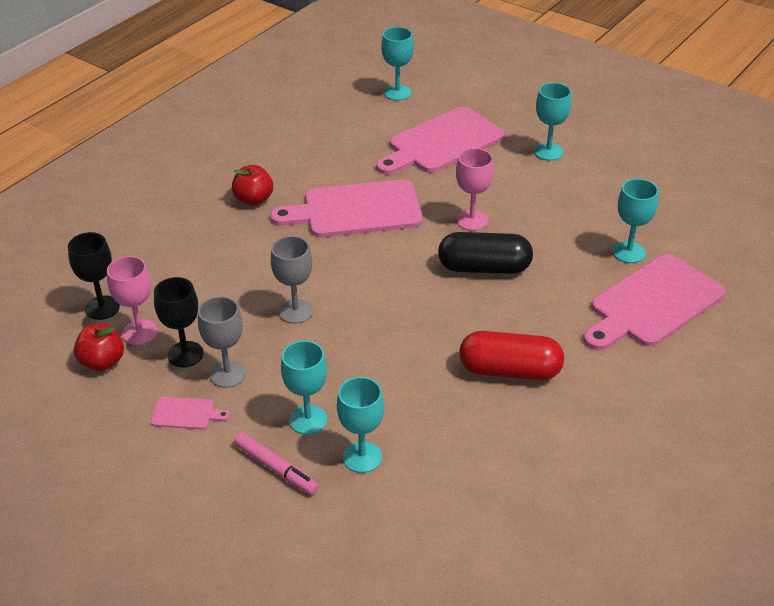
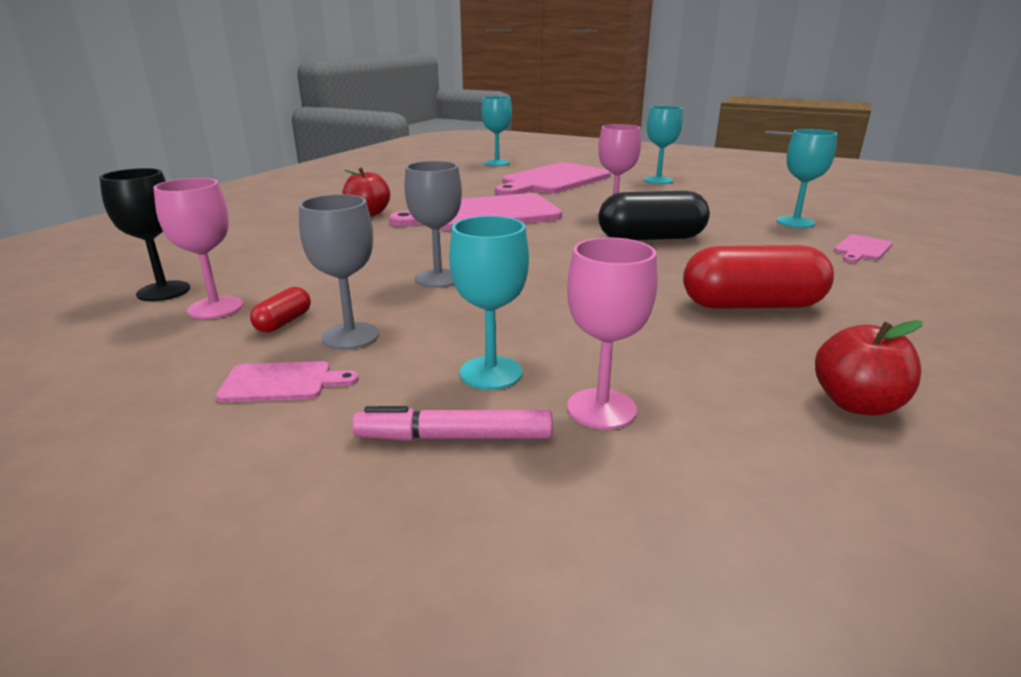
camera: 10 degrees left, 15 degrees down
red apple [74,324,124,371] -> red apple moved to [815,320,923,416]
black goblet [154,277,204,367] -> red capsule [250,287,311,332]
pink marker [234,432,319,495] -> pink marker turned 150 degrees clockwise [352,406,553,441]
turquoise goblet [337,377,384,473] -> pink goblet [567,237,658,429]
pink cutting board [583,254,726,351] -> pink cutting board [834,234,893,263], size x0.43

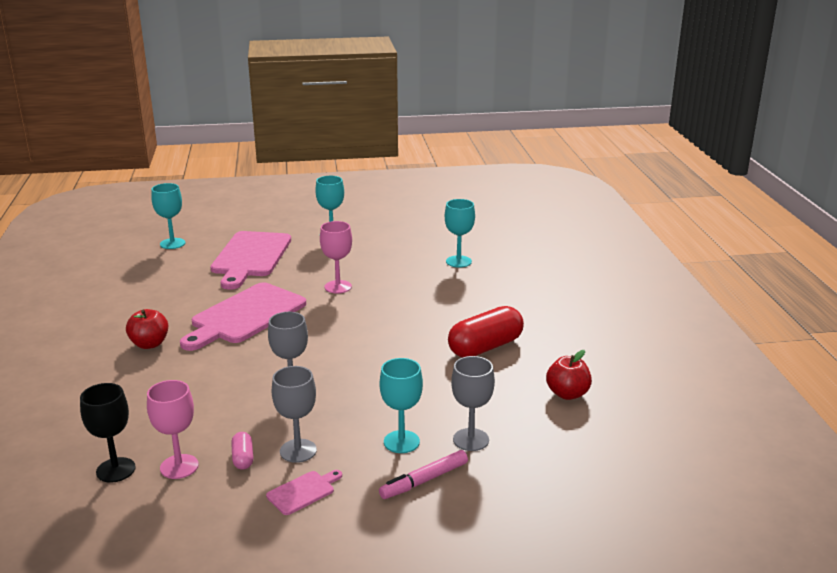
camera: 35 degrees left, 0 degrees up
red capsule [250,287,311,332] -> pink capsule [231,432,254,470]
pink goblet [567,237,658,429] -> grey goblet [451,356,495,451]
black capsule [598,191,710,240] -> none
pink cutting board [834,234,893,263] -> none

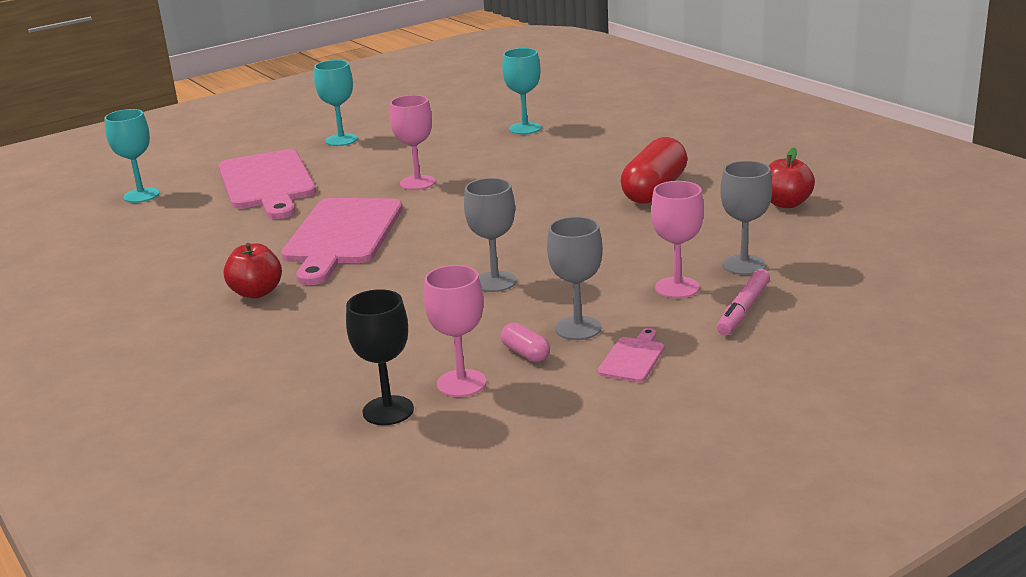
camera: 25 degrees left, 0 degrees up
turquoise goblet [380,358,423,453] -> pink goblet [651,181,704,298]

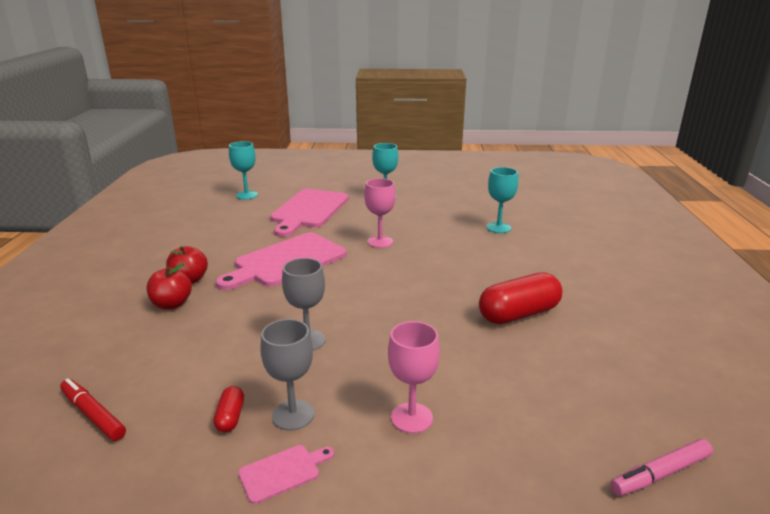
camera: 35 degrees right, 0 degrees up
black goblet [346,289,414,425] -> red marker [60,378,126,441]
pink goblet [424,265,486,397] -> none
pink capsule [501,323,550,362] -> red capsule [214,386,244,432]
pink marker [717,269,770,335] -> pink marker moved to [610,439,713,496]
grey goblet [720,161,772,275] -> none
red apple [769,148,815,208] -> red apple moved to [147,263,192,309]

